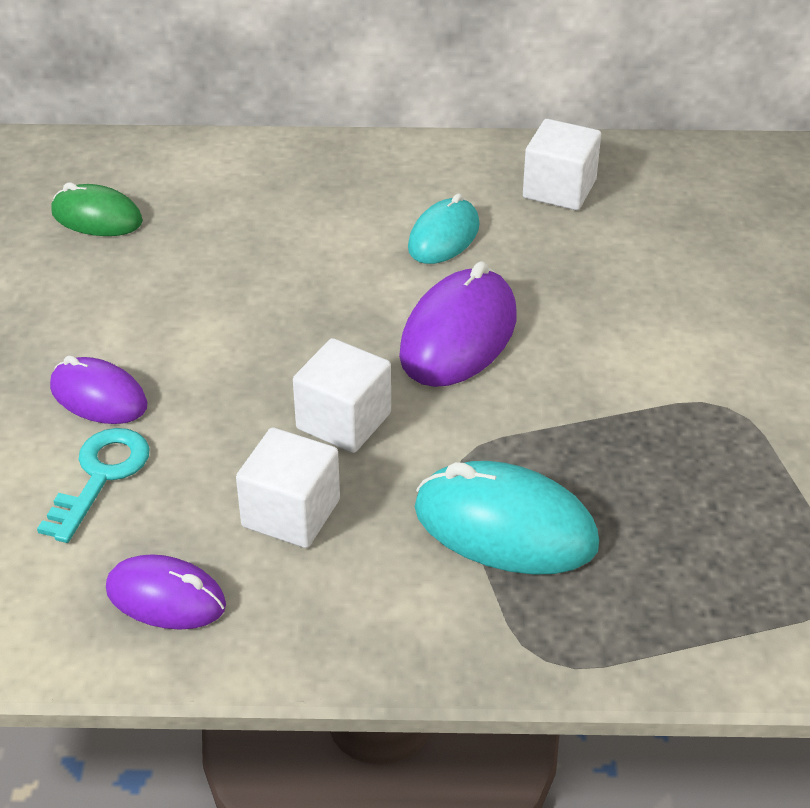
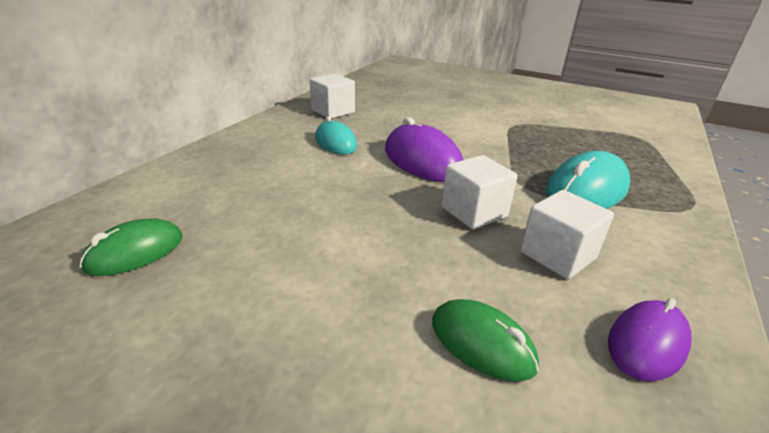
camera: 65 degrees left, 10 degrees down
turquoise key [37,428,150,543] -> green mouse [432,299,539,382]
purple mouse [50,356,147,424] -> none

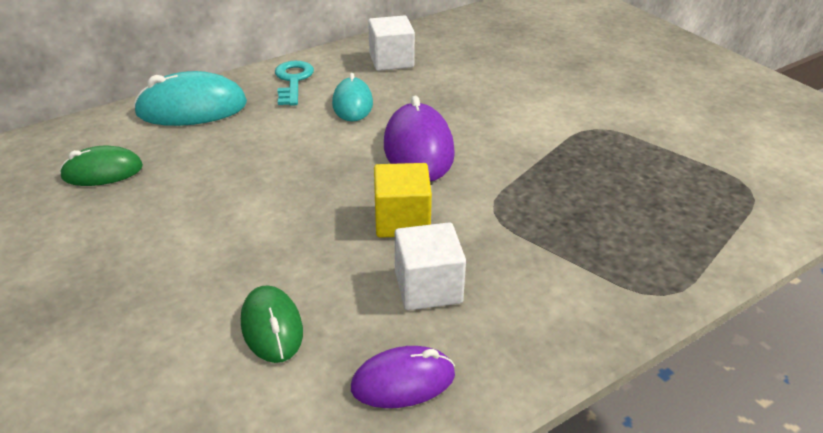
camera: 30 degrees right, 5 degrees up
white cube [441,155,518,229] -> yellow cube [374,163,432,238]
turquoise mouse [545,151,630,209] -> turquoise mouse moved to [133,71,247,126]
none -> turquoise key [275,61,314,106]

